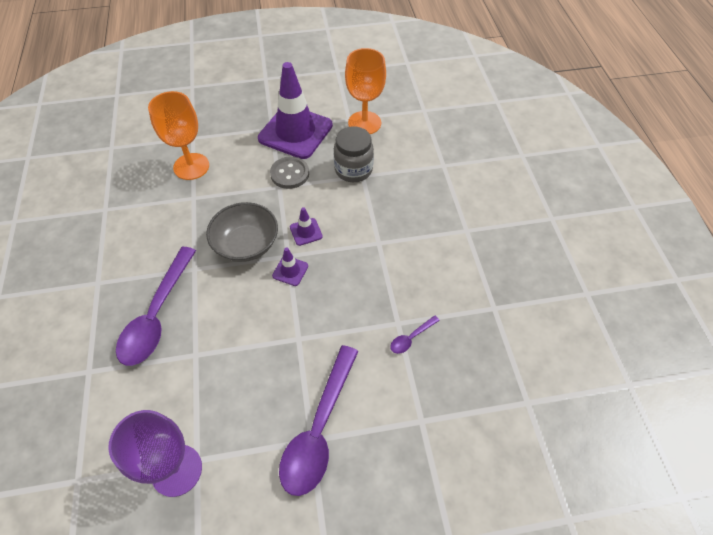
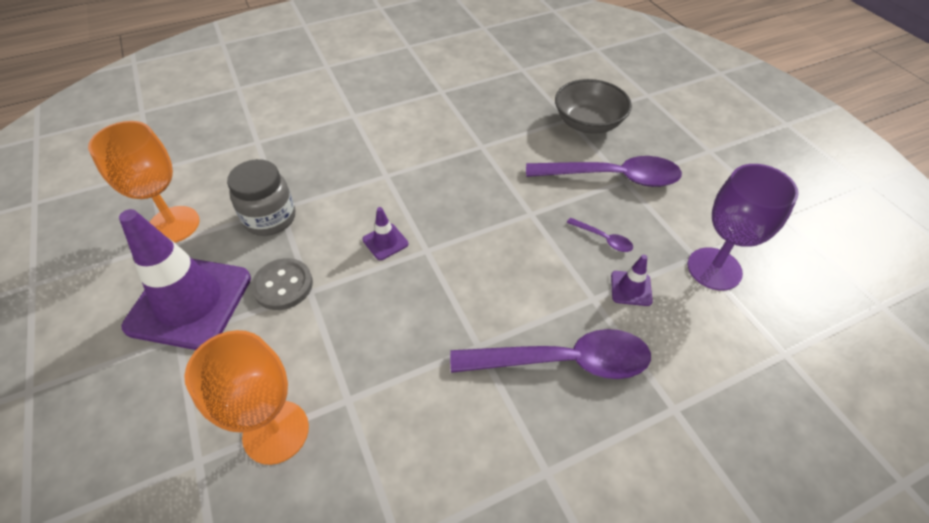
camera: 105 degrees left, 5 degrees down
grey bowl [206,202,278,262] -> grey bowl moved to [555,79,632,134]
purple traffic cone [272,247,308,286] -> purple traffic cone moved to [611,255,653,306]
purple spoon [390,315,440,354] -> purple spoon moved to [567,217,633,252]

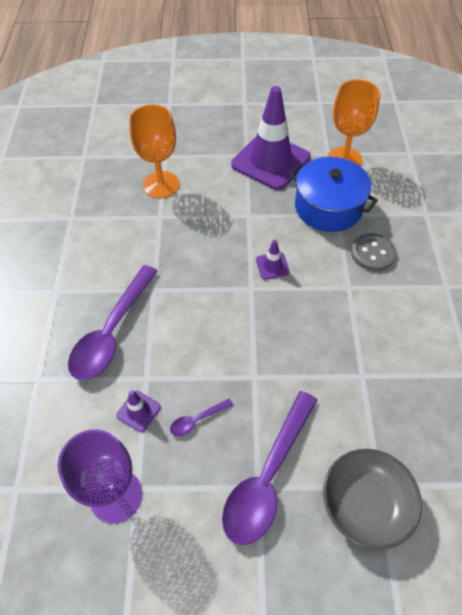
camera: 115 degrees right, 5 degrees up
grey jar [227,159,295,236] -> blue pot [289,157,378,232]
grey button [251,258,313,310] -> grey button moved to [351,233,396,271]

